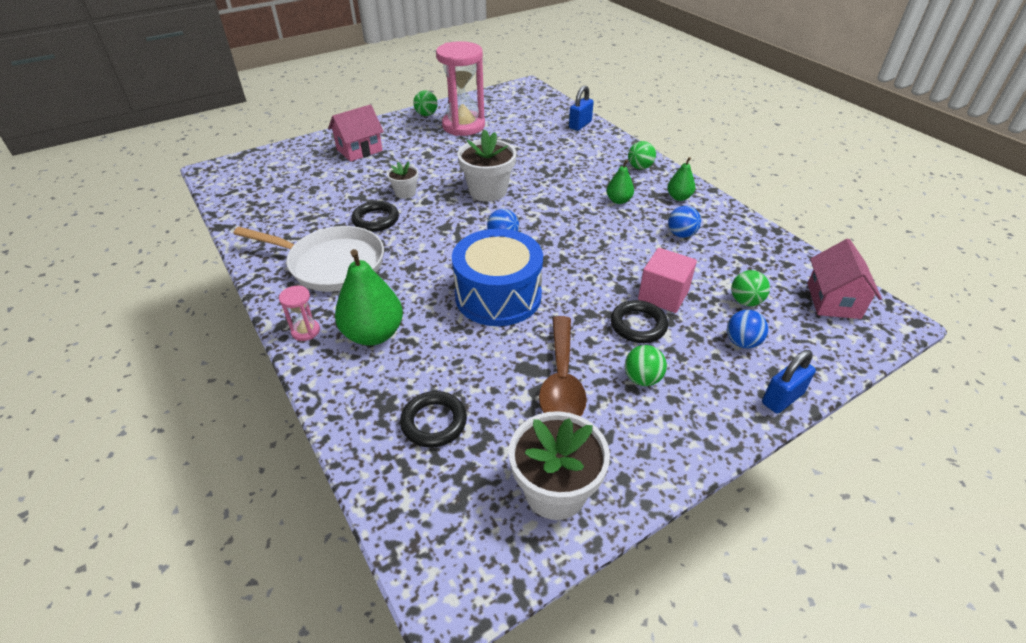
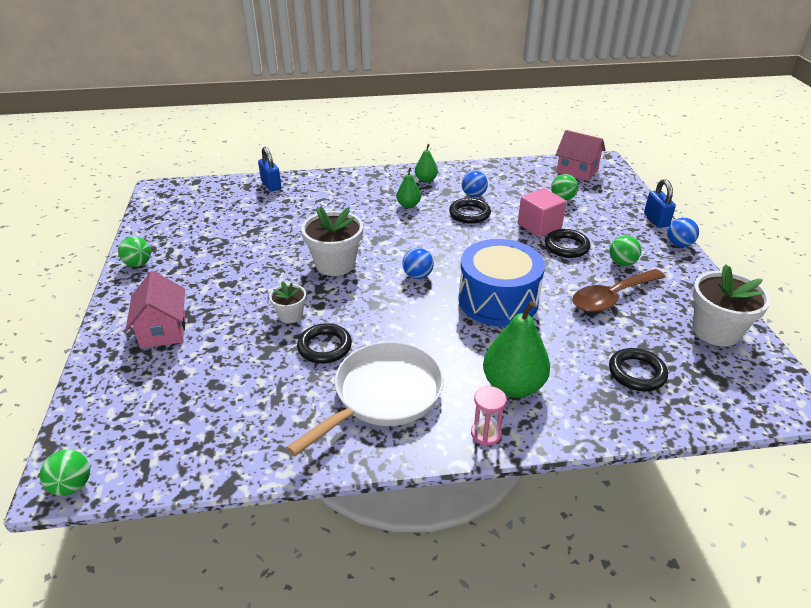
camera: 65 degrees left, 5 degrees down
pink hourglass [436,41,485,136] -> none
brown spoon [539,316,587,416] -> brown spoon turned 120 degrees clockwise [572,269,666,312]
green ball [628,141,656,170] -> green ball moved to [40,450,90,496]
blue ball [727,310,768,348] -> blue ball moved to [667,218,699,247]
none -> black ring [449,198,491,224]

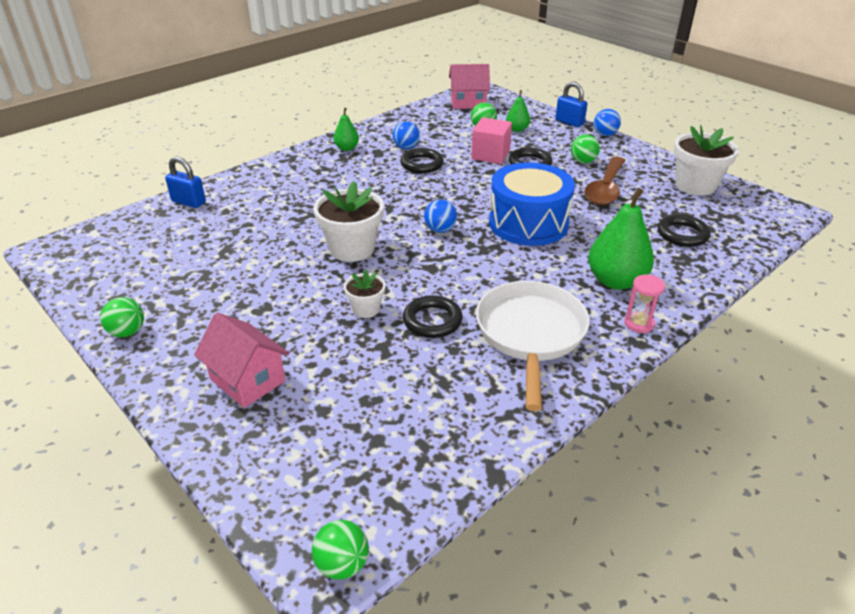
camera: 35 degrees left, 0 degrees up
green pear [396,167,421,208] -> green pear moved to [506,90,530,132]

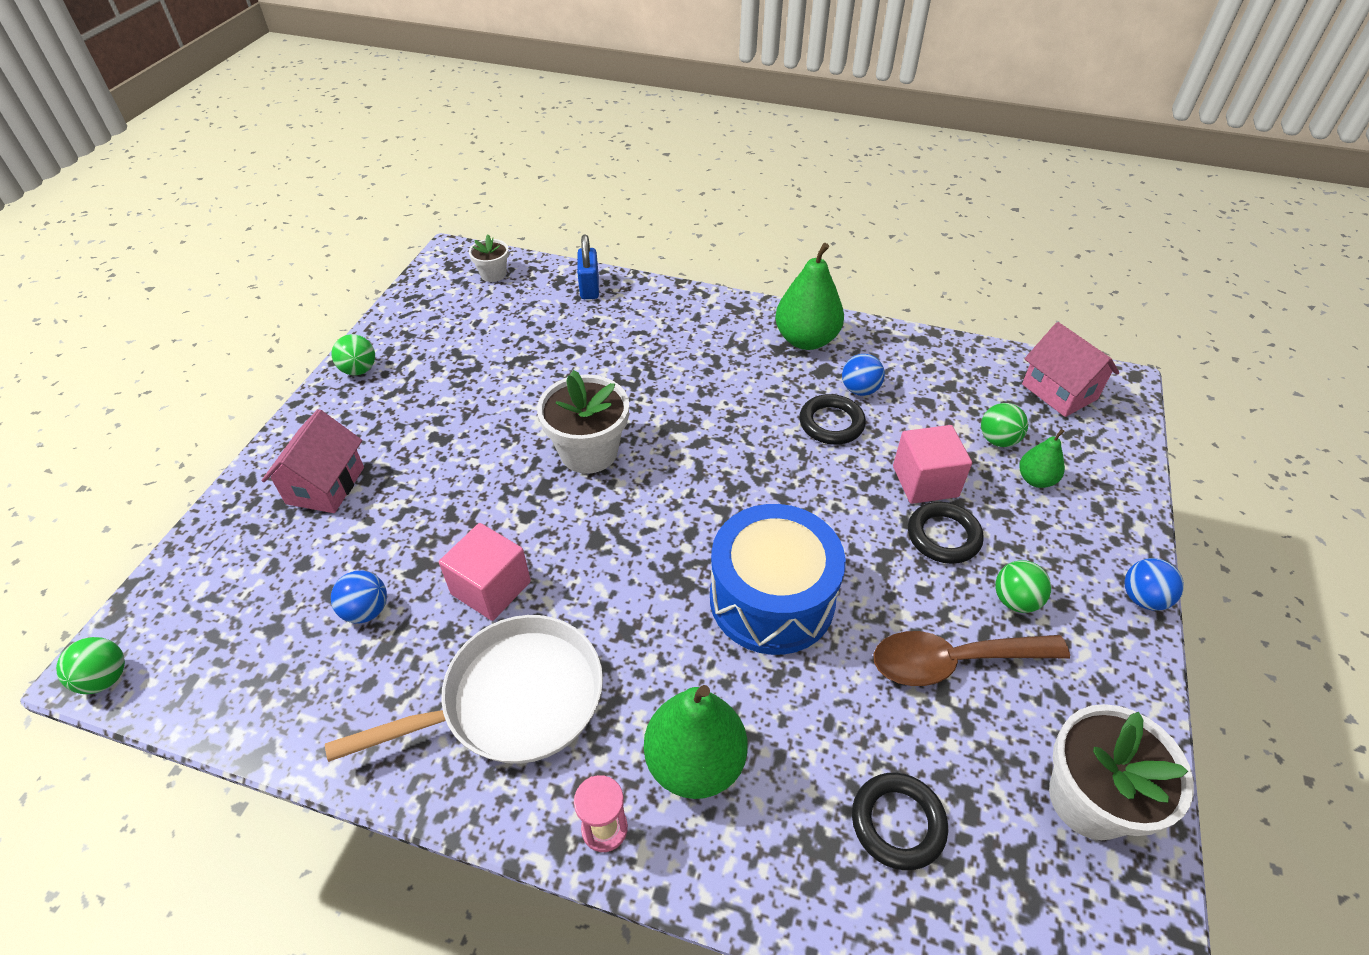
camera: 60 degrees right, 10 degrees up
green pear [334,108,359,151] -> green pear [775,243,844,350], size x1.86
white flower pot [344,270,386,318] -> white flower pot moved to [469,235,509,282]
black ring [403,295,463,338] -> pink cube [439,523,531,621]
blue ball [424,199,457,233] -> blue ball moved to [331,571,387,623]
blue padlock [555,82,587,127] -> none

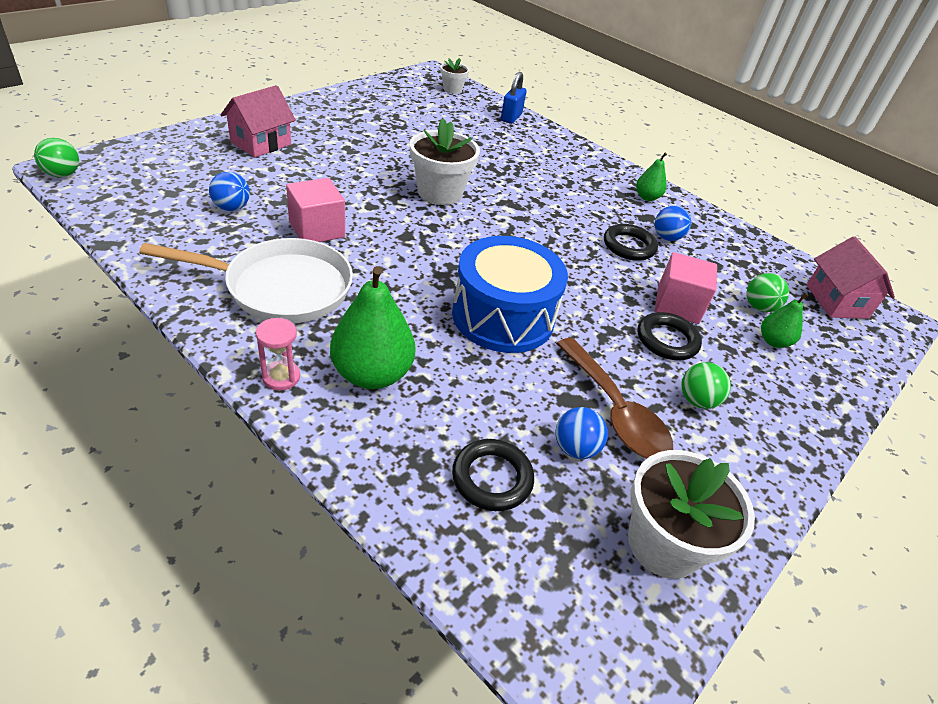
camera: 20 degrees right, 5 degrees down
green ball [332,334,375,375] -> none
green pear [775,243,844,350] -> green pear [636,153,667,201], size x0.54
brown spoon [873,631,1070,686] -> brown spoon turned 135 degrees counterclockwise [556,338,673,459]
blue ball [1124,558,1184,611] -> blue ball moved to [555,407,608,459]

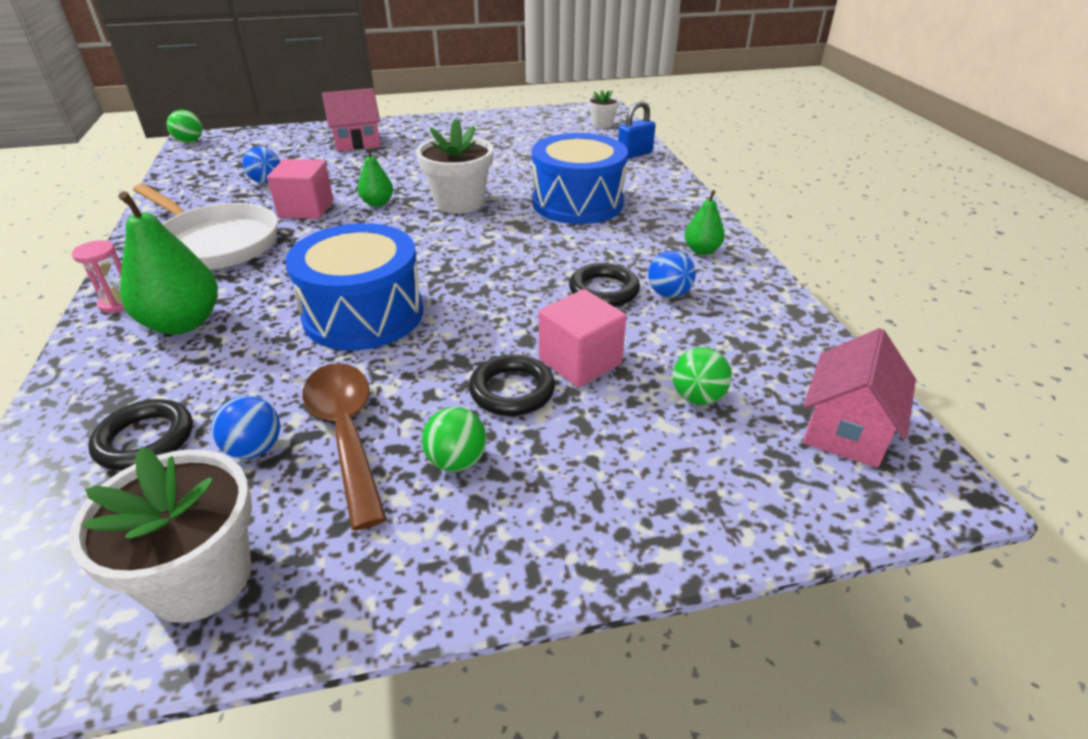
camera: 40 degrees right, 5 degrees down
brown spoon [556,338,673,459] -> brown spoon turned 150 degrees clockwise [303,363,387,531]
green pear [761,293,808,348] -> green pear moved to [358,147,393,207]
none -> blue drum [532,133,628,224]

